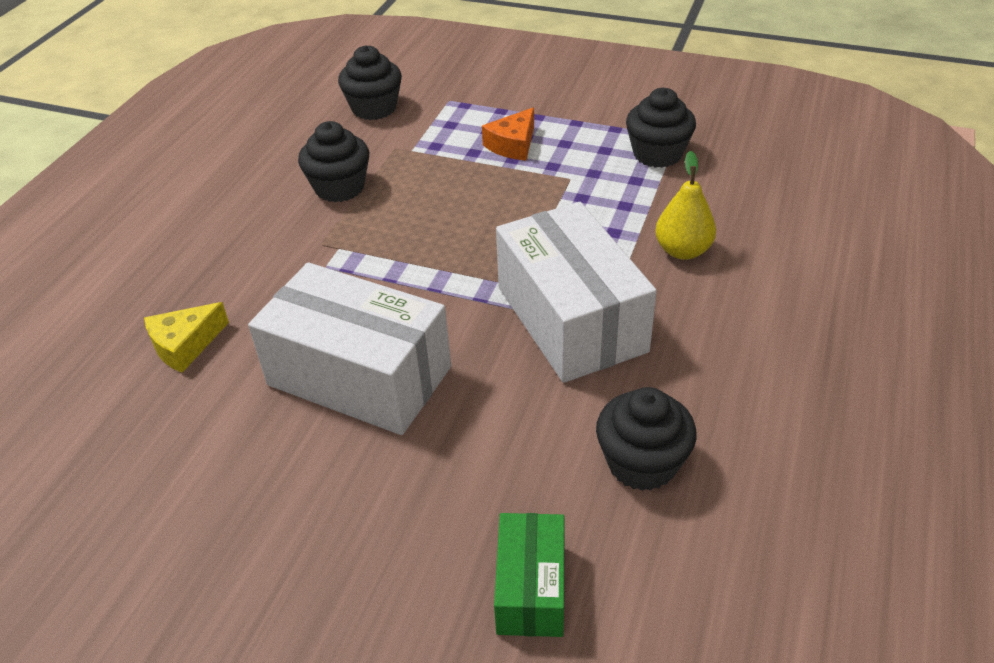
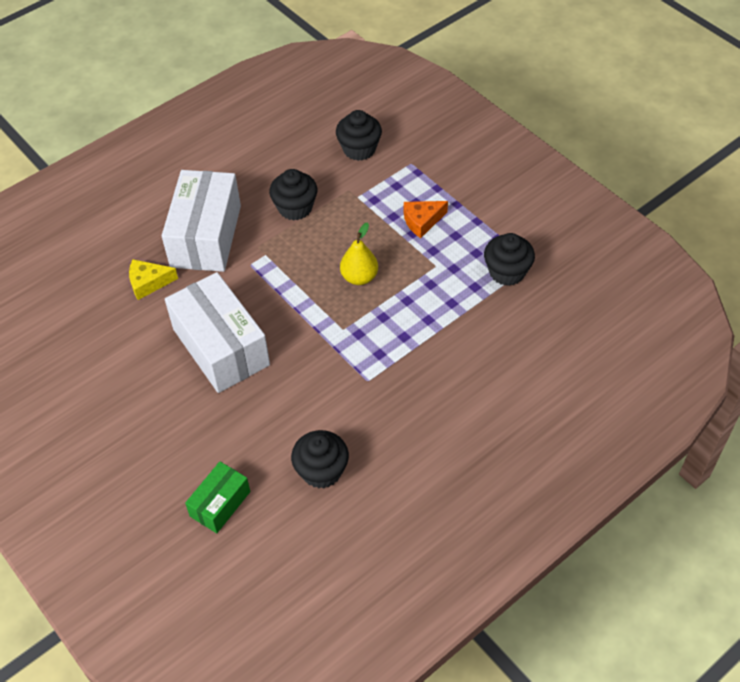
camera: 30 degrees right, 10 degrees up
white box [496,202,657,383] -> white box moved to [162,170,241,272]
yellow pear [655,151,716,260] -> yellow pear moved to [340,222,378,285]

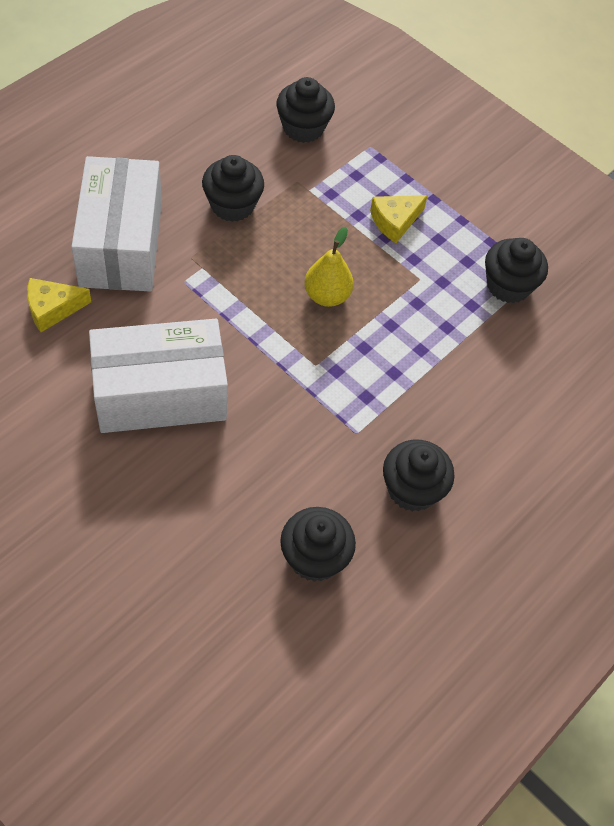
camera: 15 degrees left, 5 degrees up
white box [165,272,270,393] -> white box turned 60 degrees counterclockwise [89,319,228,433]
green box [185,462,250,533] -> none
orange cheese [404,201,448,238] -> yellow cheese [370,195,428,243]
none -> black cupcake [383,440,455,512]

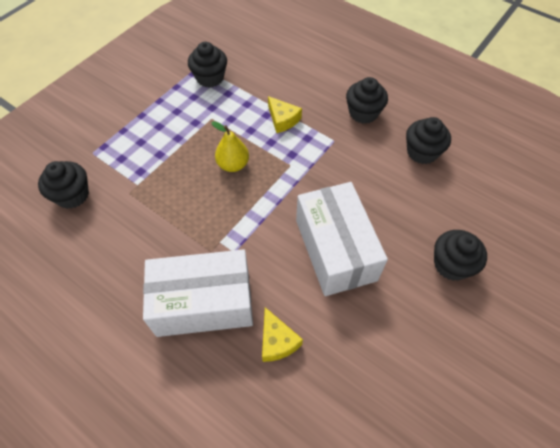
camera: 90 degrees left, 0 degrees up
black cupcake [202,155,264,222] -> black cupcake moved to [434,230,487,281]
yellow cheese [370,195,428,243] -> yellow cheese moved to [268,96,302,133]

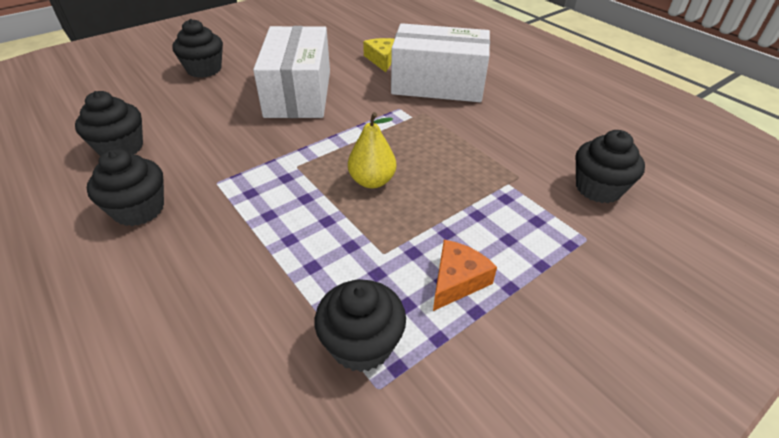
camera: 165 degrees left, 15 degrees down
yellow cheese [268,96,302,133] -> none
none -> orange cheese [433,240,497,311]

